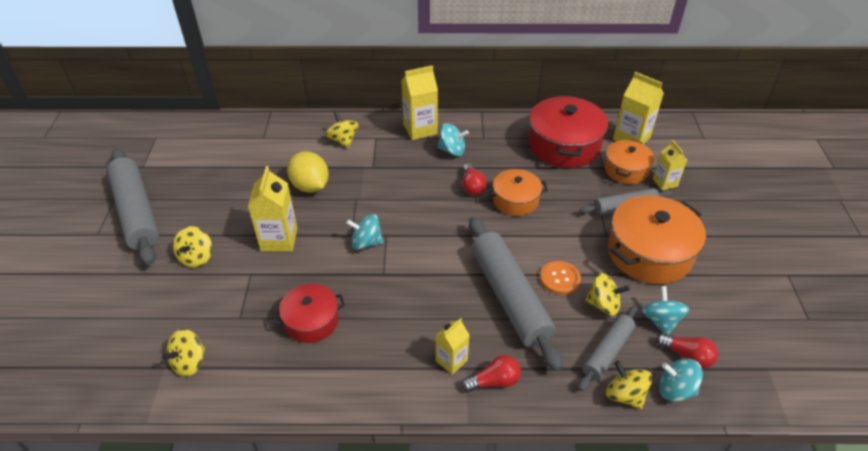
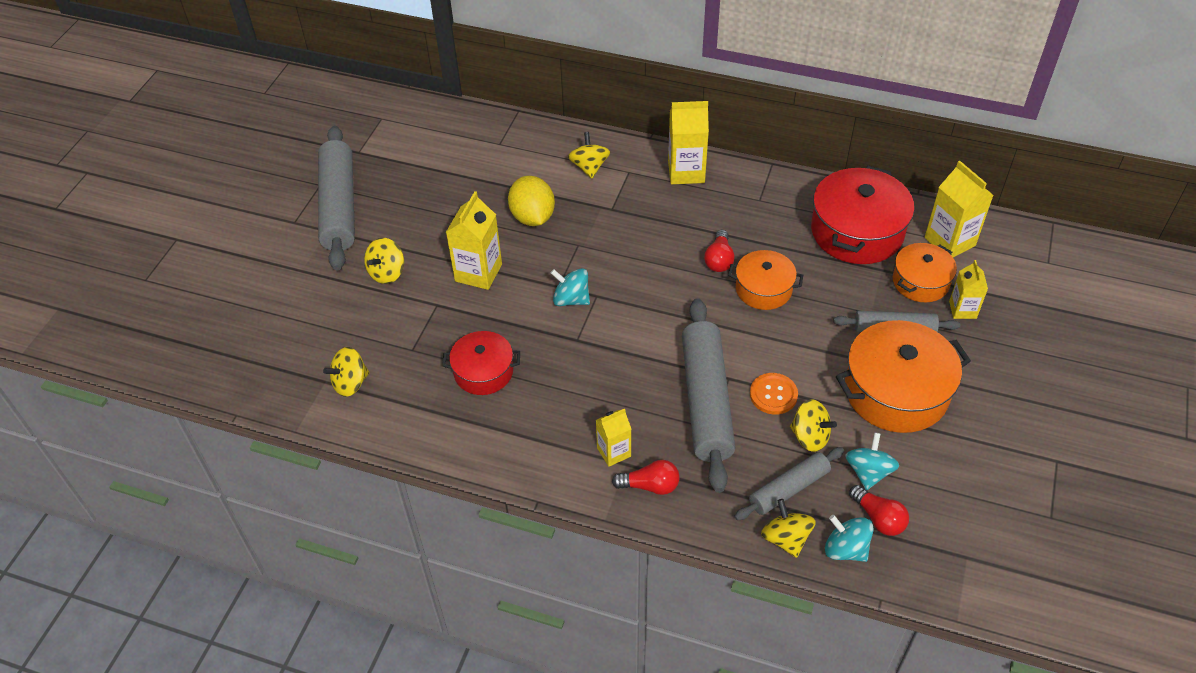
camera: 20 degrees right, 5 degrees up
turquoise spinning top [437,123,469,156] -> none

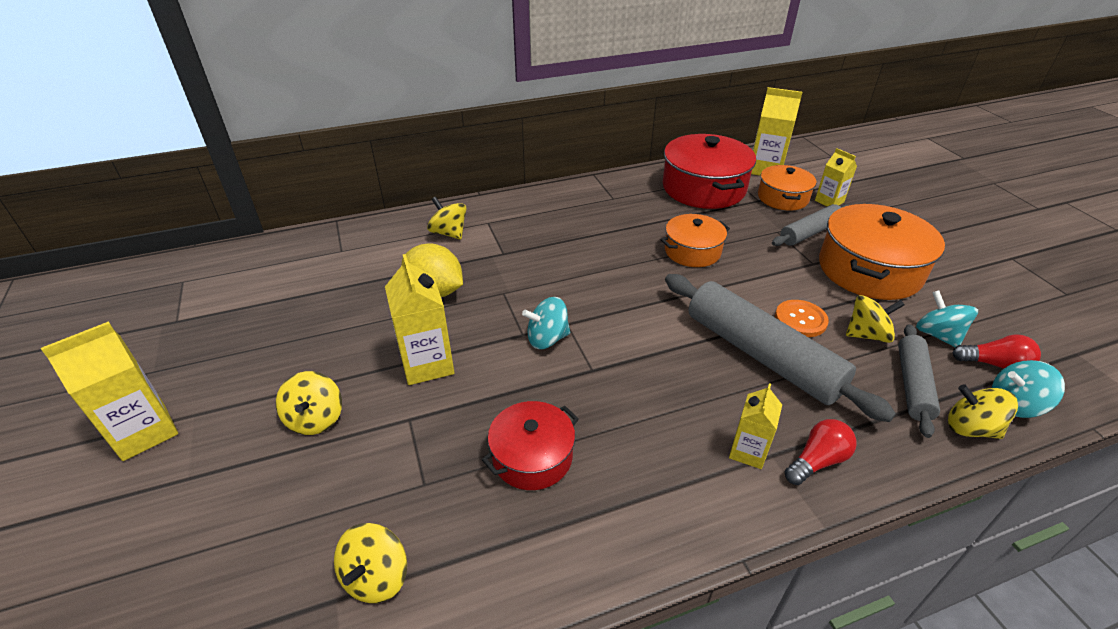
camera: 40 degrees left, 10 degrees down
grey rolling pin [318,126,355,270] -> none
yellow carton [668,101,709,184] -> yellow carton moved to [41,321,178,461]
red light bulb [704,230,735,272] -> none

